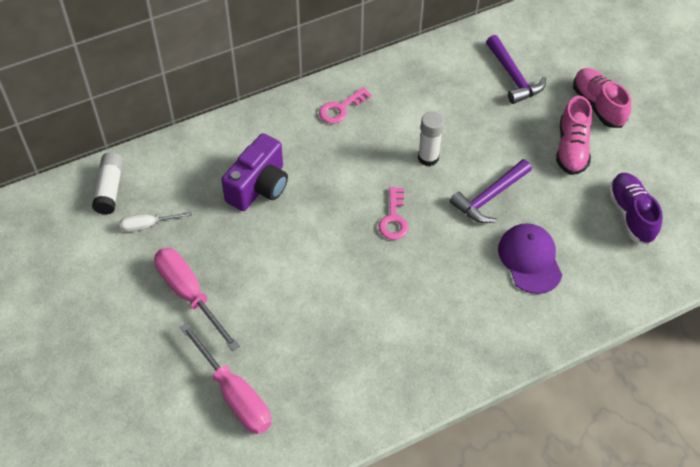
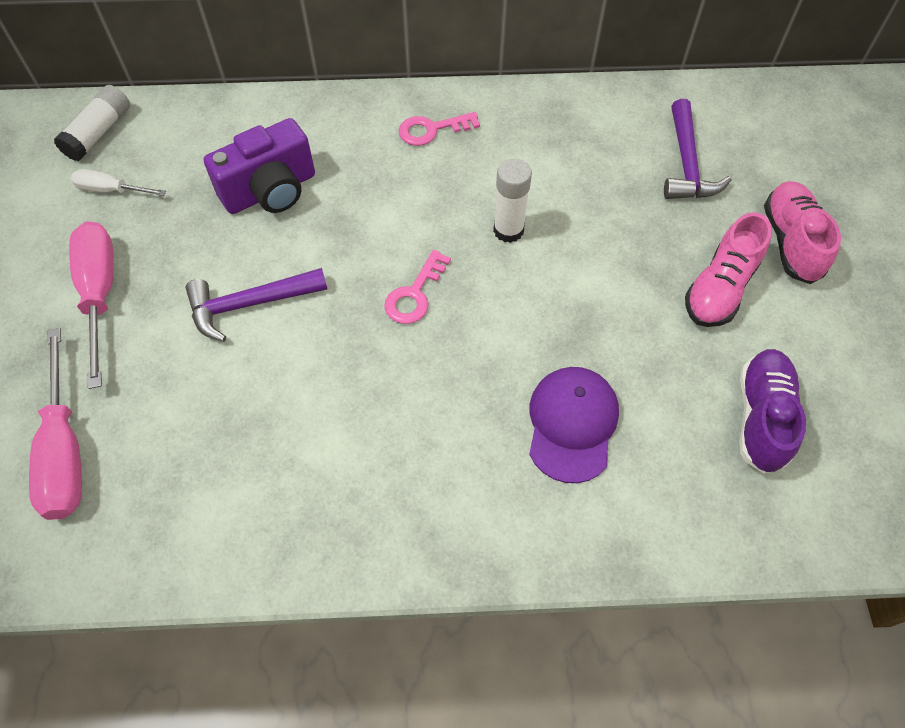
camera: 25 degrees right, 5 degrees up
purple hammer [450,159,532,223] -> purple hammer moved to [185,268,327,342]

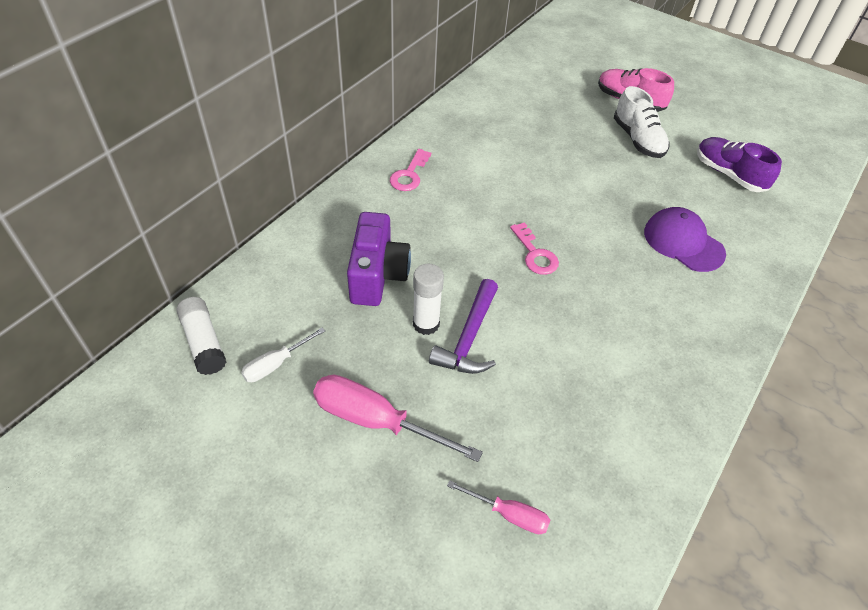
camera: 55 degrees left, 10 degrees down
pink screwdriver [29,328,82,520] -> pink screwdriver [447,480,550,534], size x0.56
white glue stick [493,159,532,243] -> white glue stick moved to [413,264,444,335]
purple hammer [664,99,732,199] -> none
pink shoe [685,212,772,327] -> white shoe [614,86,670,158]

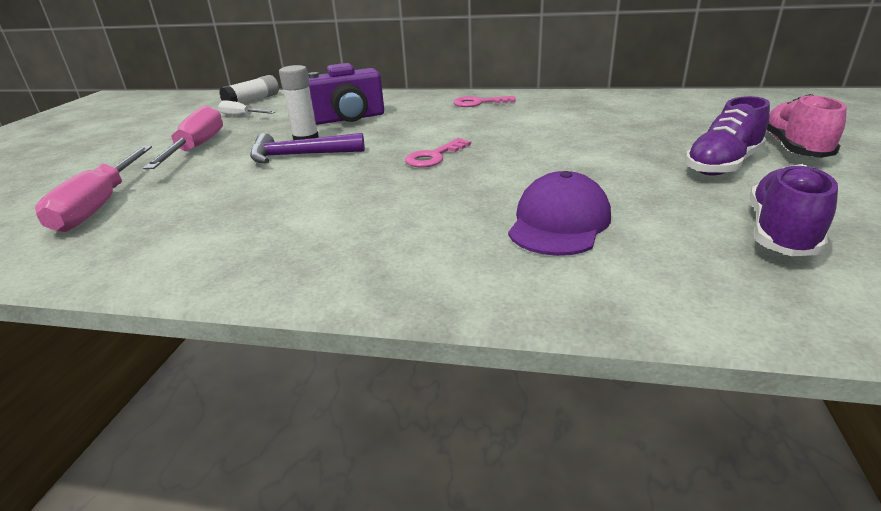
camera: 70 degrees right, 20 degrees down
pink screwdriver [447,480,550,534] -> pink screwdriver [35,146,152,232], size x1.80
white shoe [614,86,670,158] -> purple shoe [685,96,770,175]

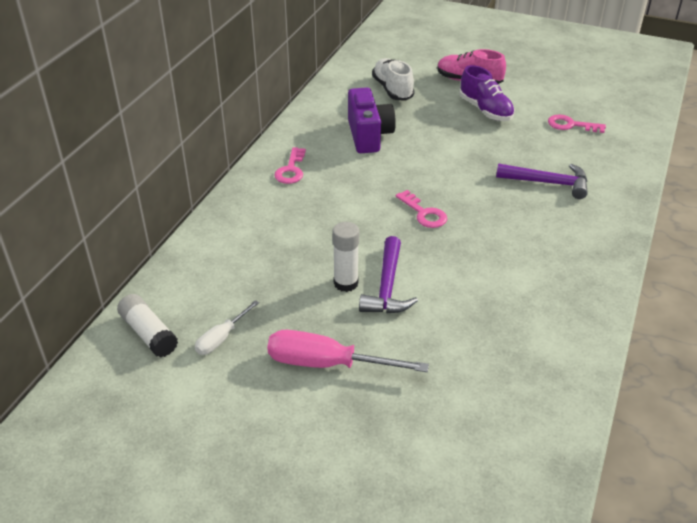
camera: 80 degrees left, 10 degrees up
pink screwdriver [35,146,152,232] -> none
purple camera [308,63,384,125] -> purple camera moved to [348,88,396,153]
purple cap [508,171,611,256] -> purple hammer [496,163,588,199]
purple shoe [750,164,838,256] -> pink key [548,114,606,133]
none -> white shoe [372,58,415,101]

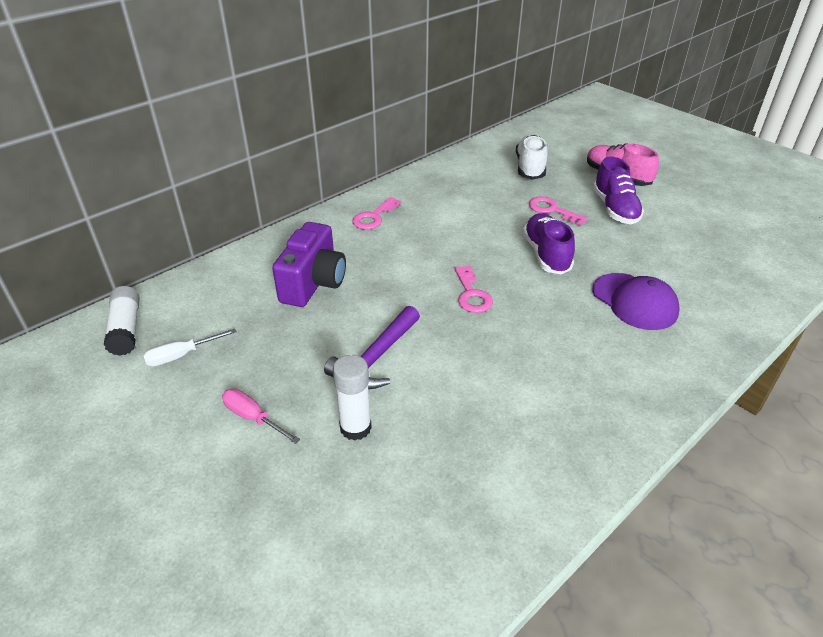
camera: 25 degrees right, 0 degrees up
pink screwdriver [267,330,429,372] -> pink screwdriver [222,388,300,444], size x0.56
white glue stick [332,222,359,292] -> white glue stick moved to [333,355,372,441]
purple camera [348,88,396,153] -> purple camera moved to [272,222,346,307]
purple hammer [496,163,588,199] -> purple cap [592,273,679,330]
pink key [548,114,606,133] -> pink key moved to [529,196,588,226]
none -> purple shoe [523,213,575,274]

